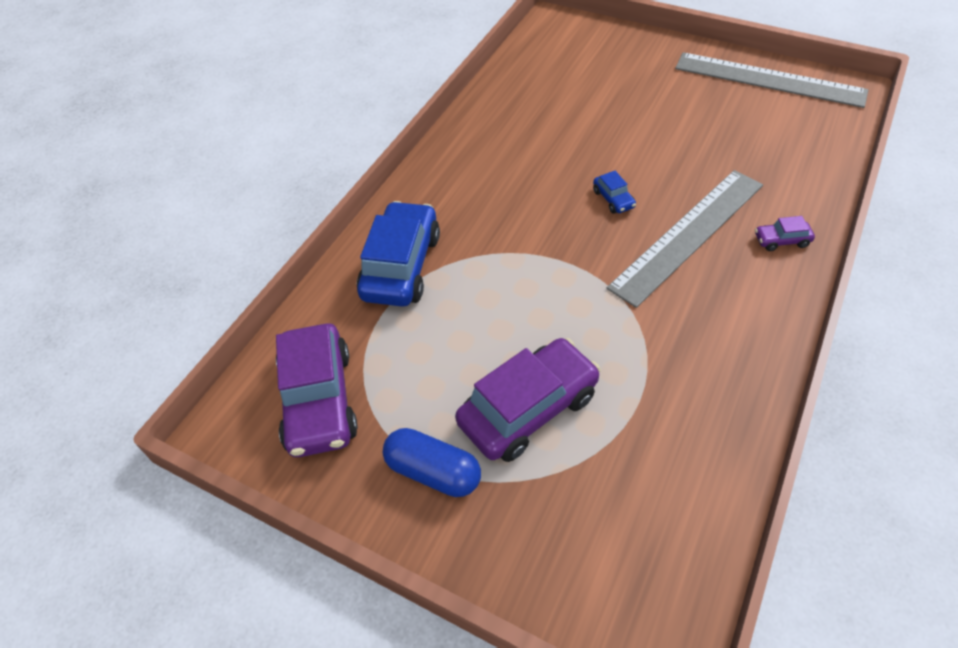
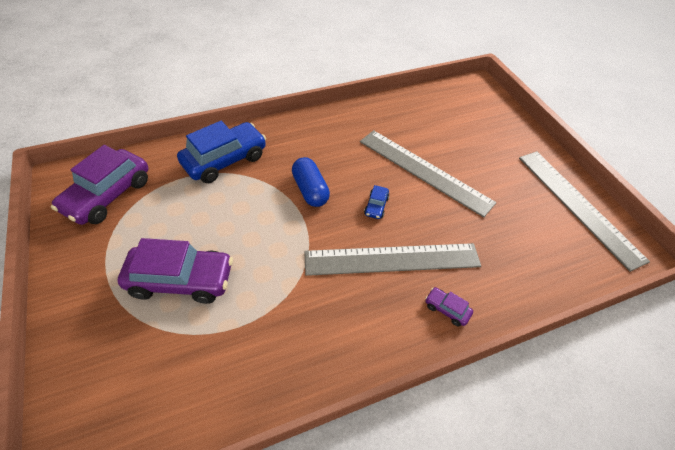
camera: 35 degrees right, 0 degrees up
blue capsule [383,428,481,497] -> blue capsule moved to [292,157,330,207]
none -> grey ruler [360,130,497,218]

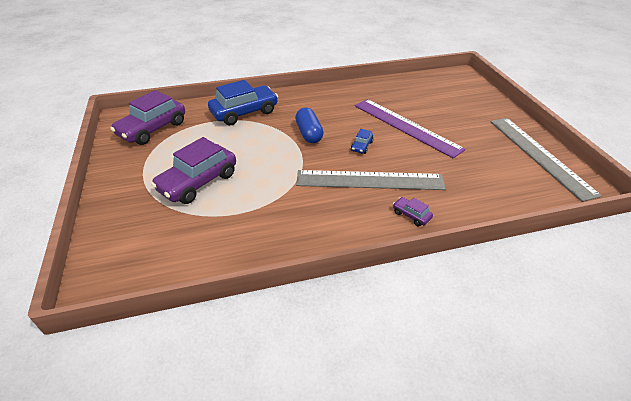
camera: 10 degrees right, 10 degrees down
purple car [118,238,233,304] -> purple car turned 120 degrees clockwise [151,137,236,204]
grey ruler [360,130,497,218] -> purple ruler [355,99,466,158]

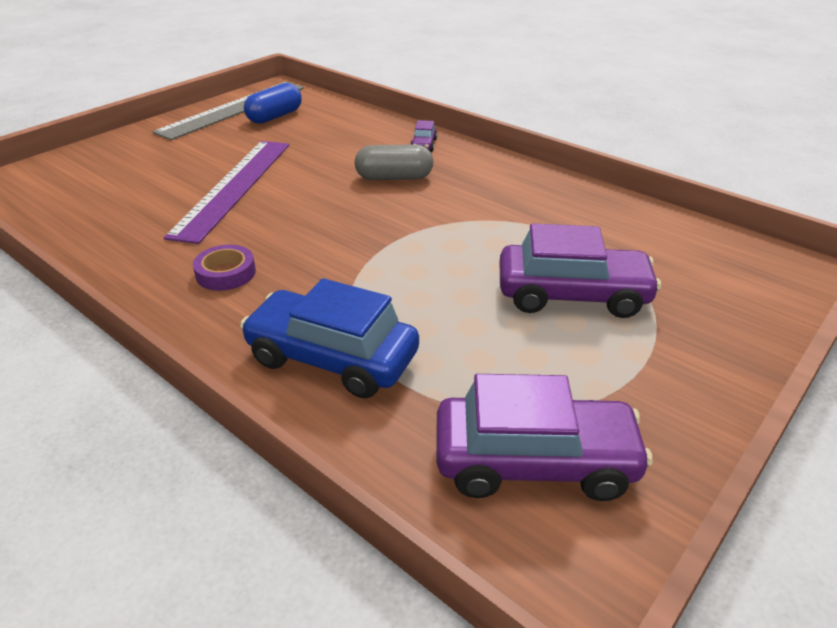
camera: 125 degrees left, 5 degrees down
blue capsule [295,108,324,143] -> blue capsule moved to [244,83,302,124]
grey ruler [296,170,446,190] -> grey capsule [355,144,433,180]
blue car [351,129,373,154] -> none
none -> purple tape [193,245,256,291]

